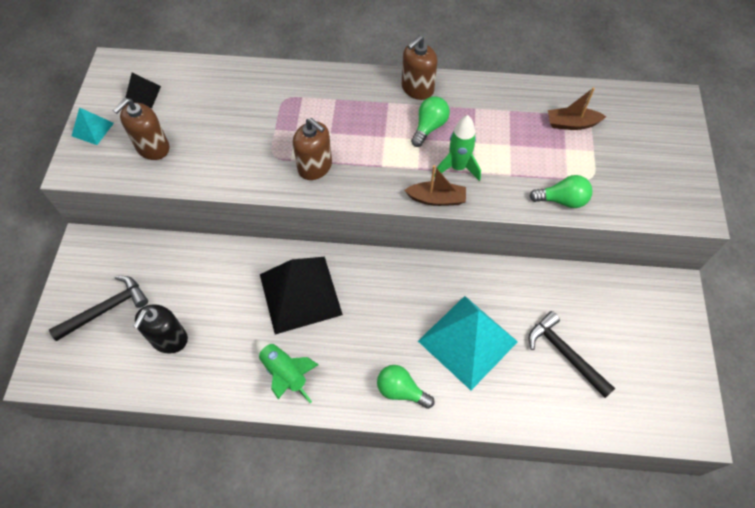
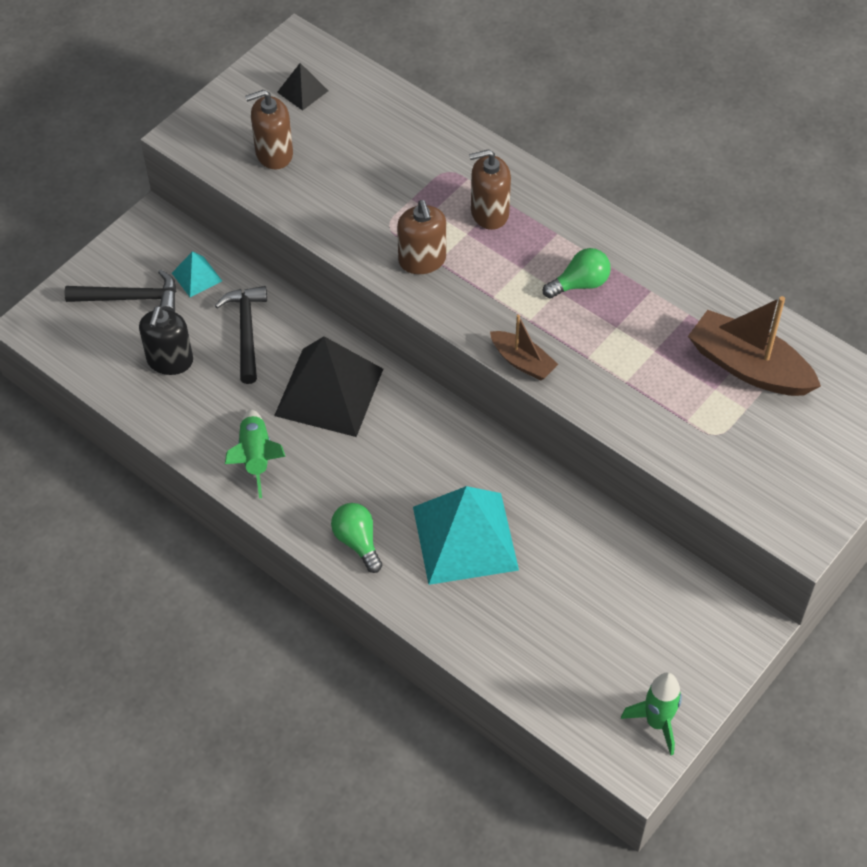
camera: 35 degrees right, 5 degrees down
turquoise pyramid [72,107,114,145] -> turquoise pyramid moved to [172,251,222,297]
black soap dispenser [133,304,188,354] -> black soap dispenser turned 45 degrees counterclockwise [139,306,193,375]
brown soap dispenser [402,36,437,100] -> brown soap dispenser moved to [469,149,511,230]
green rocket [434,115,481,181] -> green rocket moved to [621,672,682,755]
green light bulb [529,175,592,208] -> none
black hammer [529,311,615,398] -> black hammer moved to [215,286,267,384]
brown boat [548,87,606,130] -> brown boat [688,296,821,396], size x1.77

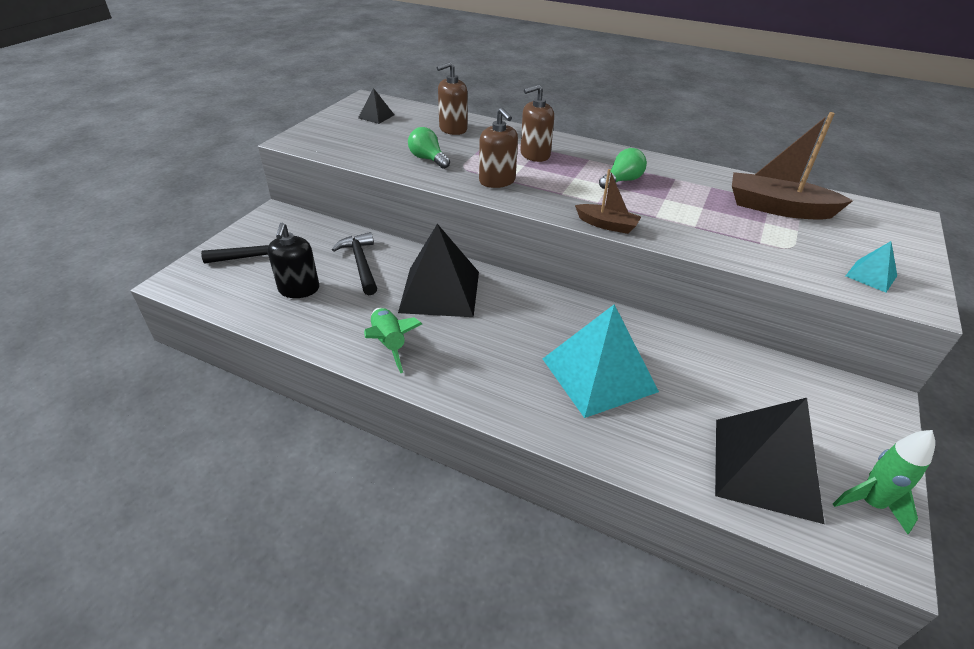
camera: 15 degrees left, 15 degrees down
turquoise pyramid [172,251,222,297] -> turquoise pyramid moved to [846,241,897,293]
brown soap dispenser [245,90,293,170] -> brown soap dispenser moved to [437,62,468,135]
green light bulb [331,503,382,573] -> green light bulb moved to [408,127,450,169]
none -> black pyramid [715,398,824,524]

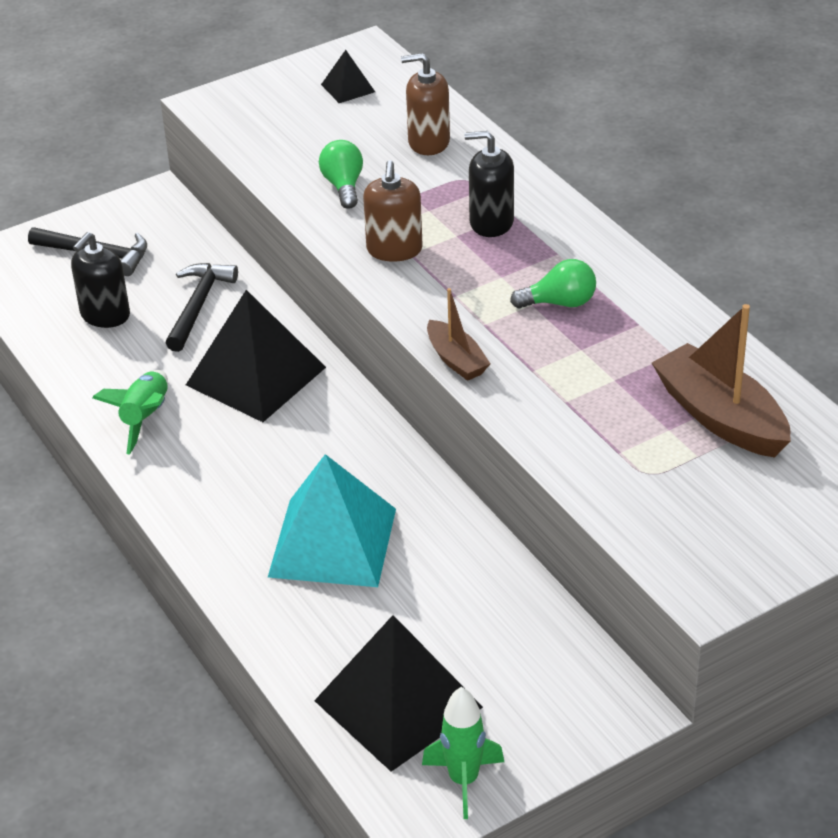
camera: 35 degrees right, 0 degrees up
brown soap dispenser [520,85,554,162] -> black soap dispenser [464,131,514,237]
turquoise pyramid [846,241,897,293] -> none

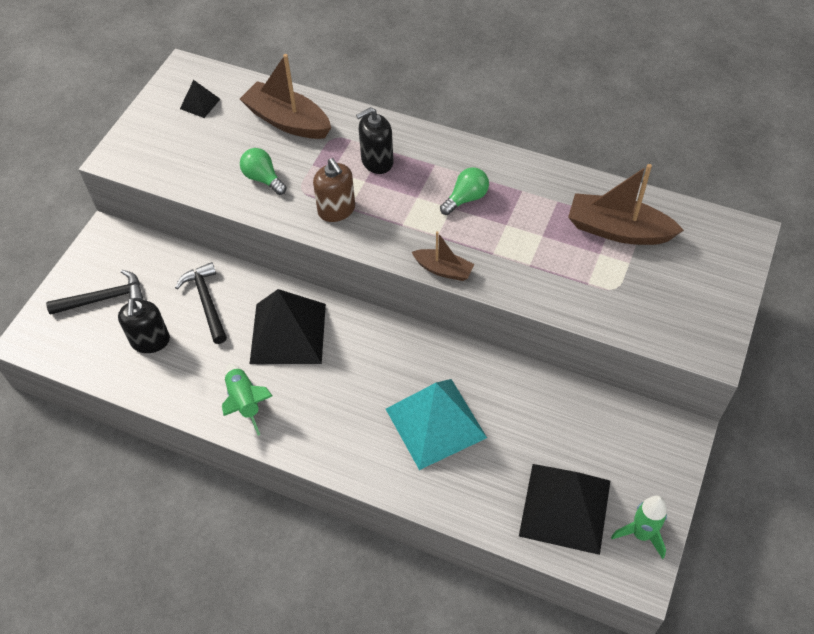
camera: 35 degrees left, 15 degrees up
brown soap dispenser [401,53,450,155] -> brown boat [240,54,331,139]

